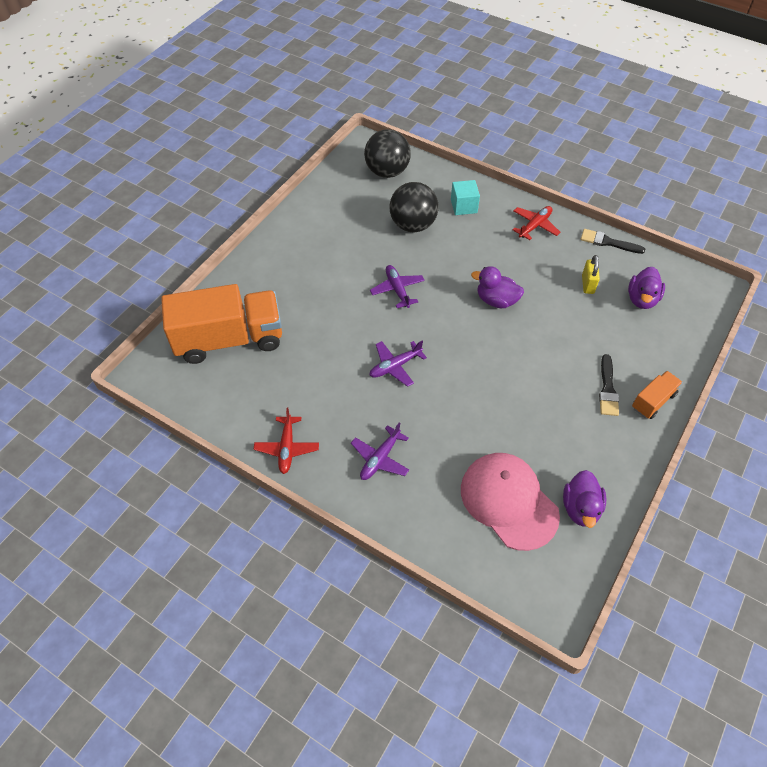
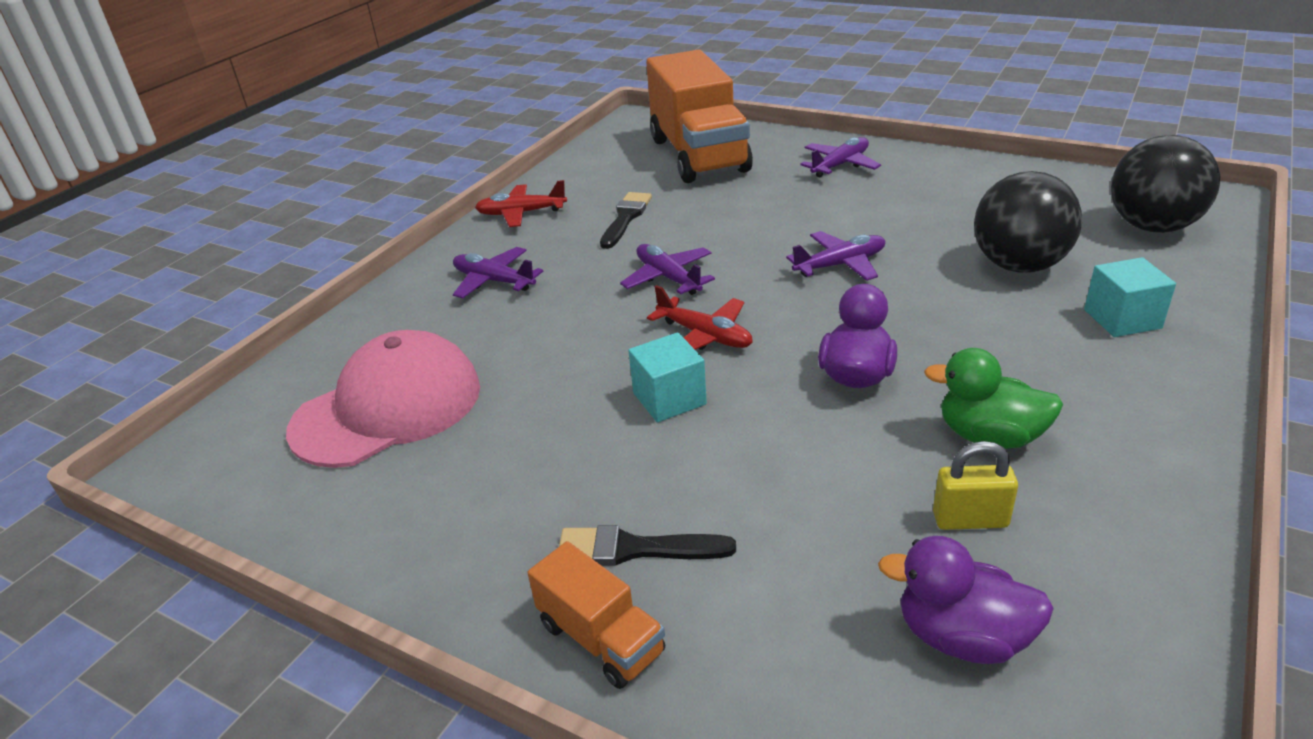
camera: 90 degrees right, 20 degrees down
red plane [513,206,560,240] -> red plane moved to [647,285,753,350]
purple duck [563,470,606,528] -> none
black brush [581,229,645,254] -> black brush moved to [600,192,652,249]
none -> turquoise cube [628,332,707,422]
none -> purple plane [800,137,881,177]
none -> green duck [924,348,1063,449]

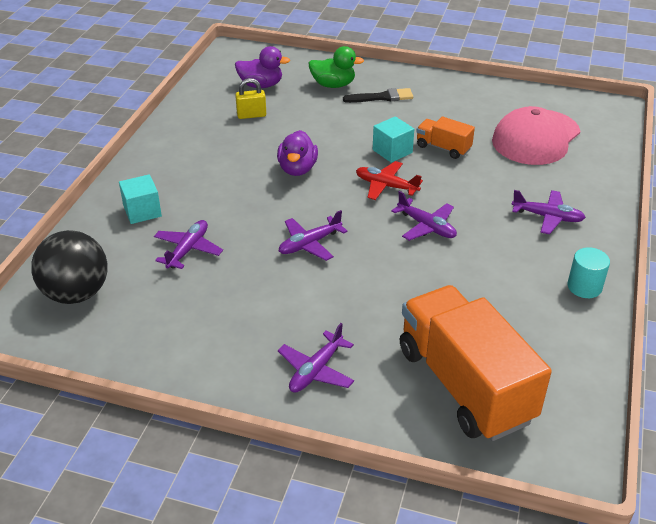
camera: 165 degrees right, 5 degrees up
red plane [475,180,567,227] -> turquoise cylinder [568,247,610,298]
orange truck [528,541,665,689] -> orange truck moved to [416,116,475,159]
black brush [600,192,652,249] -> none
green duck [924,348,1063,449] -> green duck moved to [308,46,364,88]
black ball [974,171,1082,273] -> purple plane [154,220,223,269]

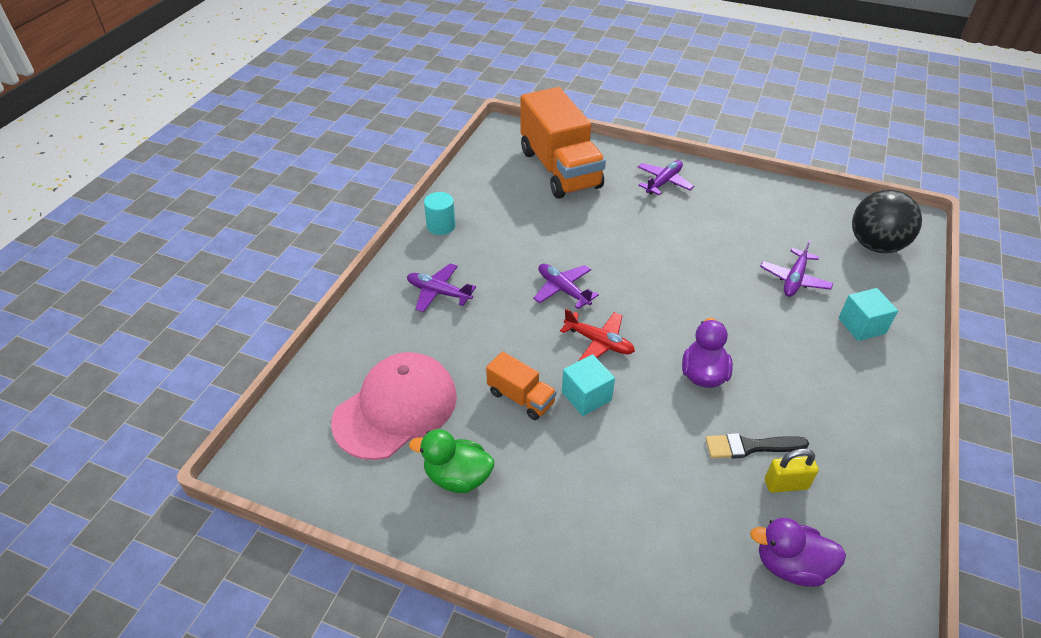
camera: 175 degrees left, 5 degrees up
purple plane [279,210,348,261] -> none
green duck [308,46,364,88] -> green duck moved to [409,429,494,493]
black brush [343,88,413,103] -> black brush moved to [705,433,809,459]

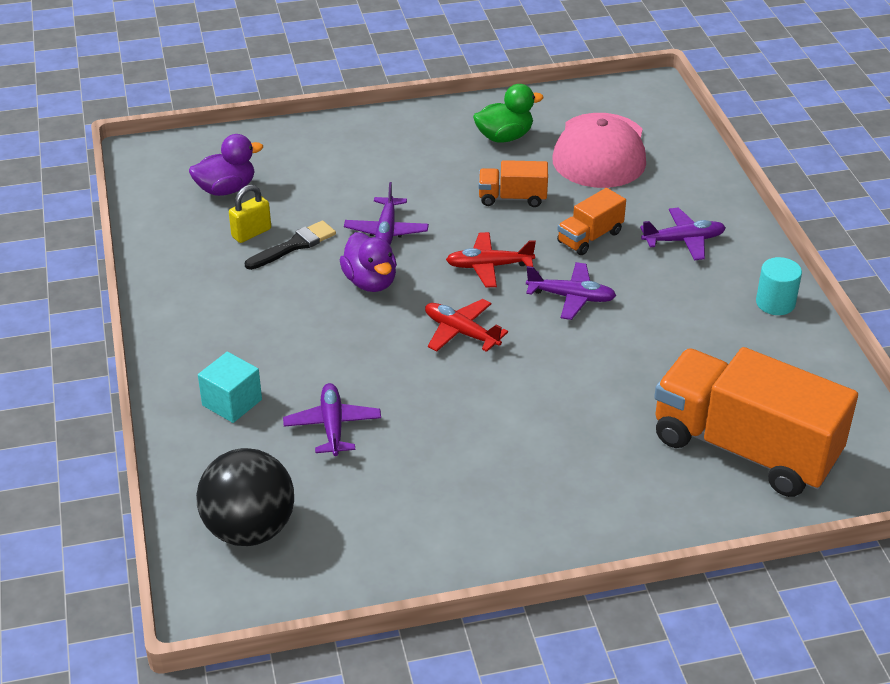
camera: 145 degrees right, 5 degrees down
turquoise cube [562,354,615,416] -> none
purple plane [638,160,694,195] -> purple plane moved to [344,182,429,245]
none -> red plane [425,299,508,352]
none -> orange truck [557,188,626,255]

